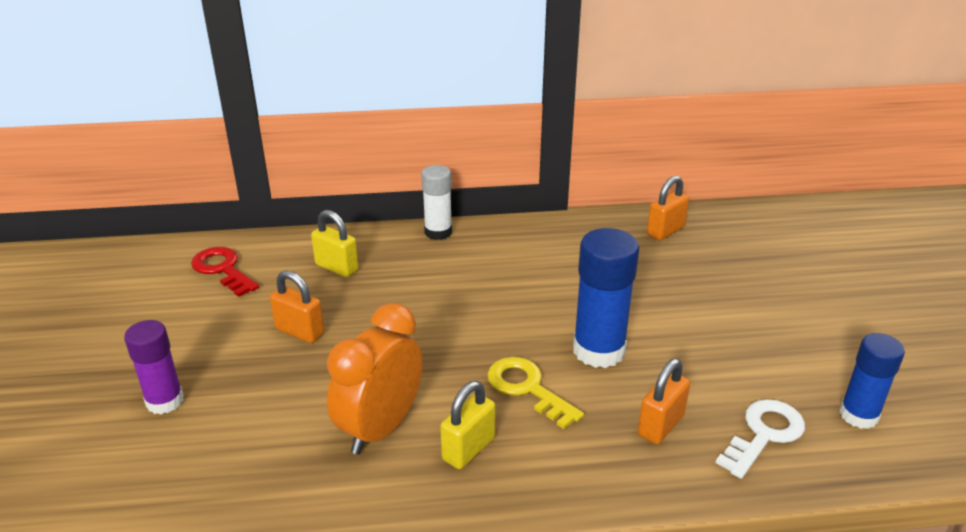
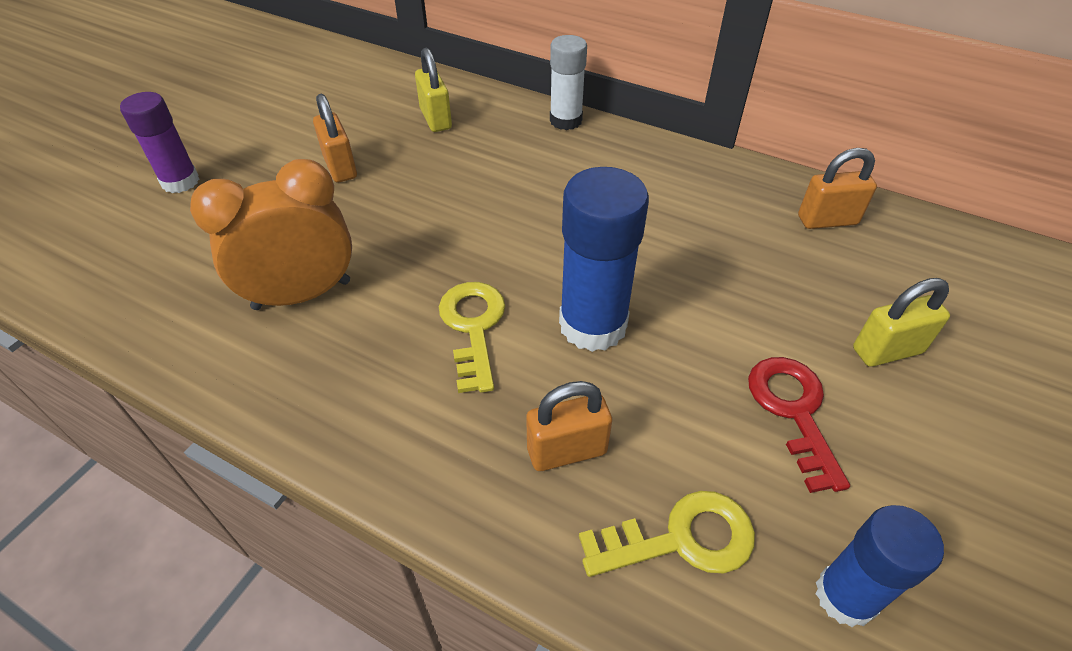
camera: 35 degrees right, 15 degrees up
red key [191,247,259,297] -> red key moved to [748,357,850,493]
yellow padlock [440,381,495,469] -> yellow padlock moved to [853,278,950,367]
white key [715,399,805,479] -> yellow key [579,491,755,577]

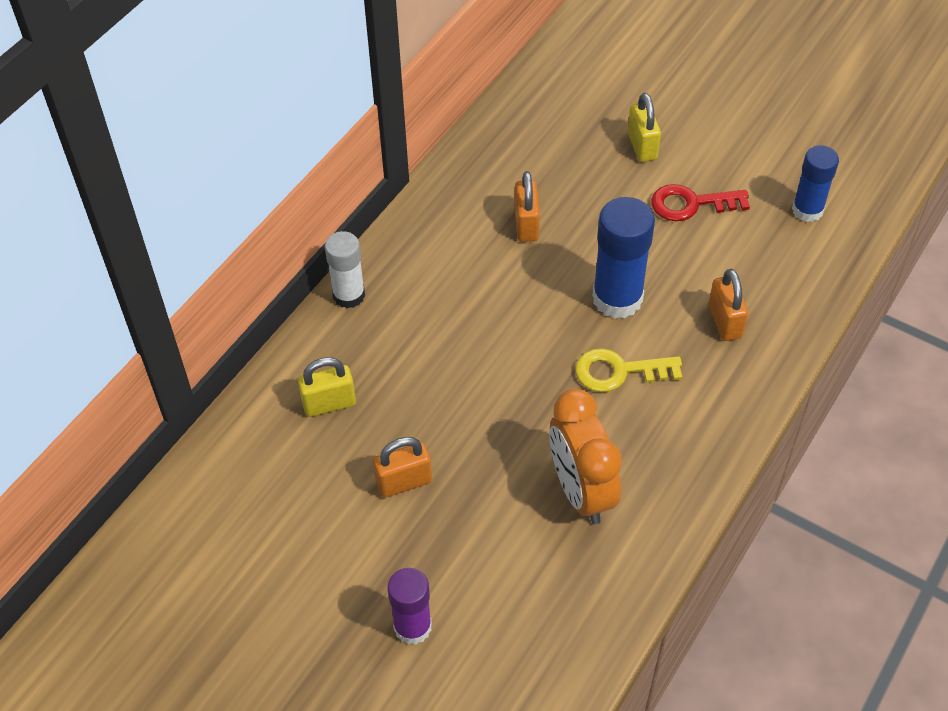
camera: 85 degrees left, 5 degrees up
yellow key [579,491,755,577] -> none
orange padlock [798,148,877,229] -> orange padlock moved to [515,171,540,242]

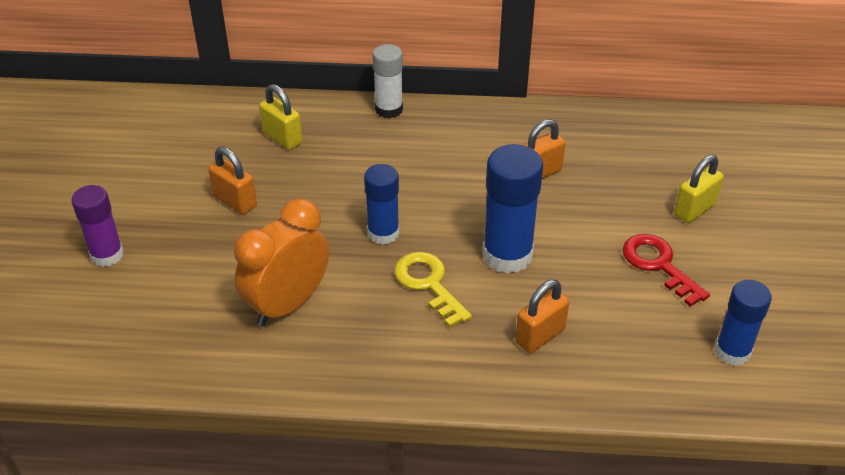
camera: 60 degrees right, 10 degrees down
none -> blue glue stick [364,164,399,245]

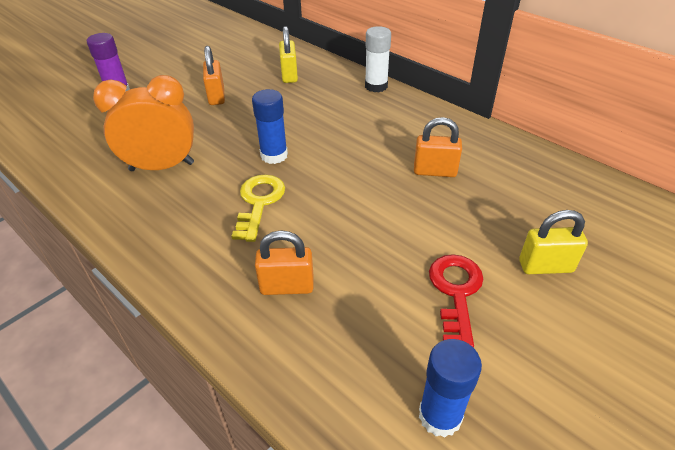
camera: 40 degrees right, 0 degrees up
blue glue stick [482,144,543,273] -> none

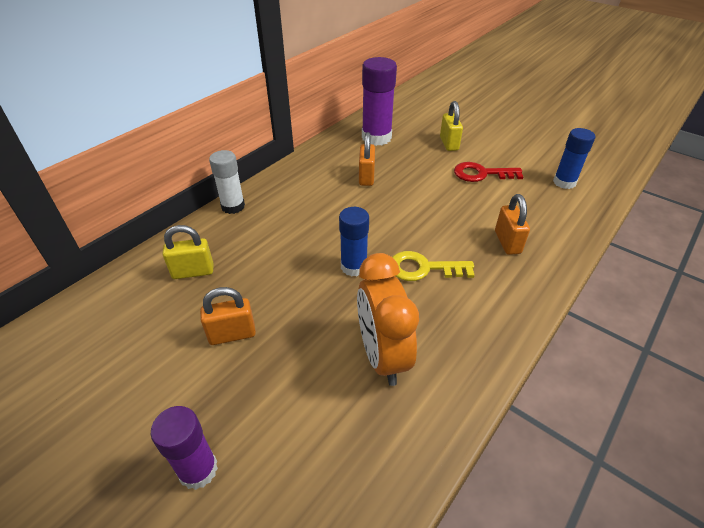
camera: 95 degrees left, 0 degrees up
none -> purple glue stick [362,57,397,146]

